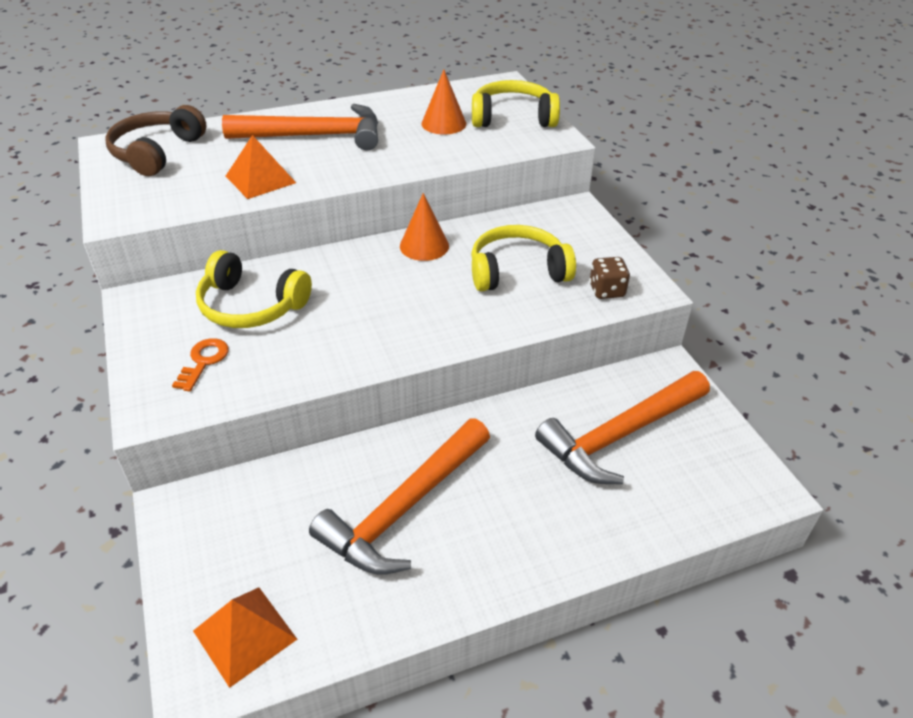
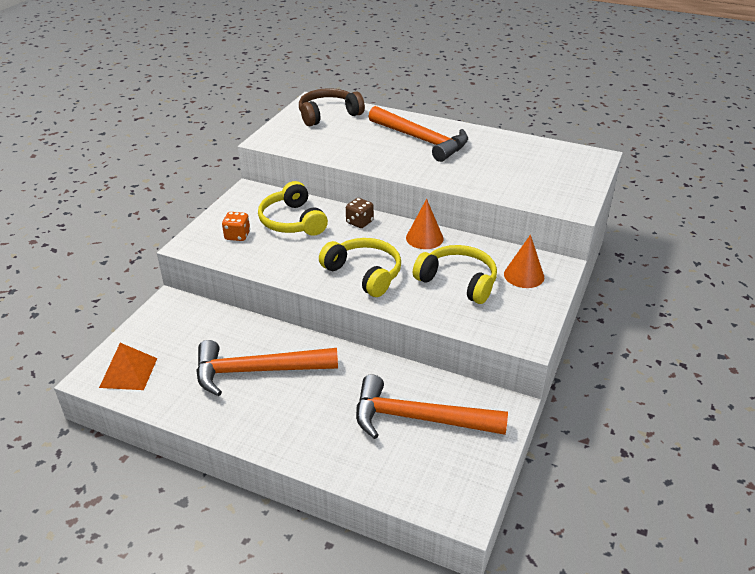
camera: 45 degrees right, 5 degrees down
orange key [172,338,229,392] -> orange dice [222,212,250,241]
orange pyramid [226,135,296,199] -> none
orange cone [421,70,466,135] -> orange cone moved to [504,235,544,288]
yellow headphones [472,80,560,127] -> yellow headphones moved to [319,238,401,297]
brown dice [589,257,630,299] -> brown dice moved to [346,198,374,228]

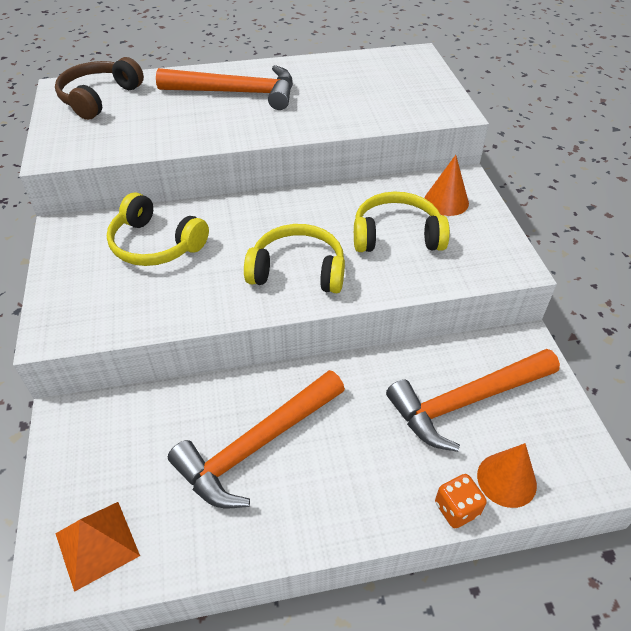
camera: 35 degrees left, 10 degrees up
orange dice [222,212,250,241] -> orange dice moved to [435,474,487,528]
brown dice [346,198,374,228] -> none
orange cone [406,199,444,249] -> orange cone moved to [477,443,537,508]

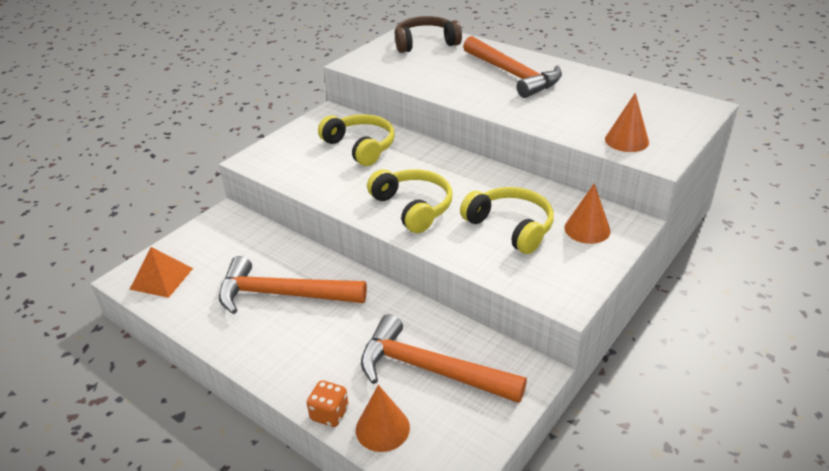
camera: 50 degrees right, 10 degrees down
yellow headphones [107,192,209,266] -> yellow headphones turned 150 degrees clockwise [318,114,395,166]
none -> orange cone [605,93,649,152]

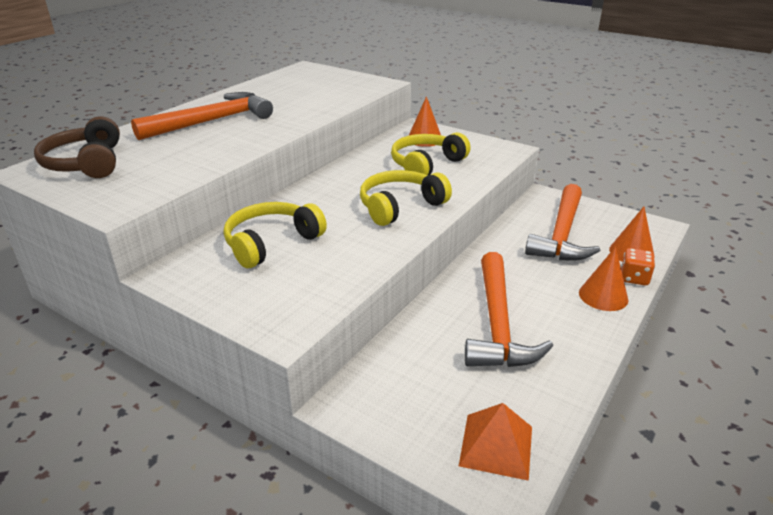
camera: 95 degrees left, 5 degrees down
orange cone [605,93,649,152] -> orange cone moved to [579,247,629,311]

